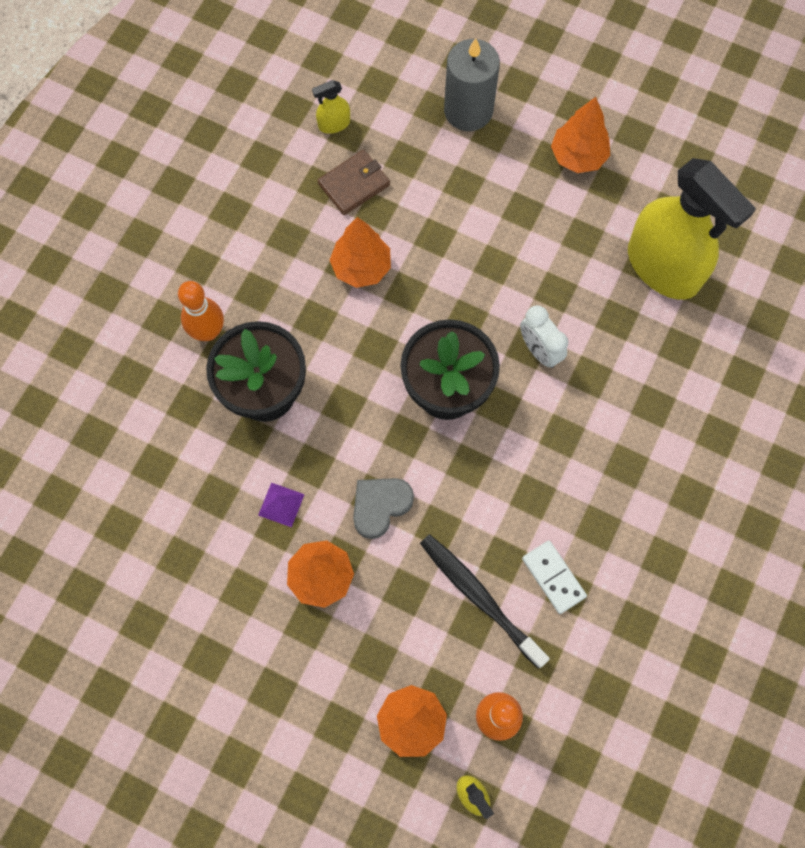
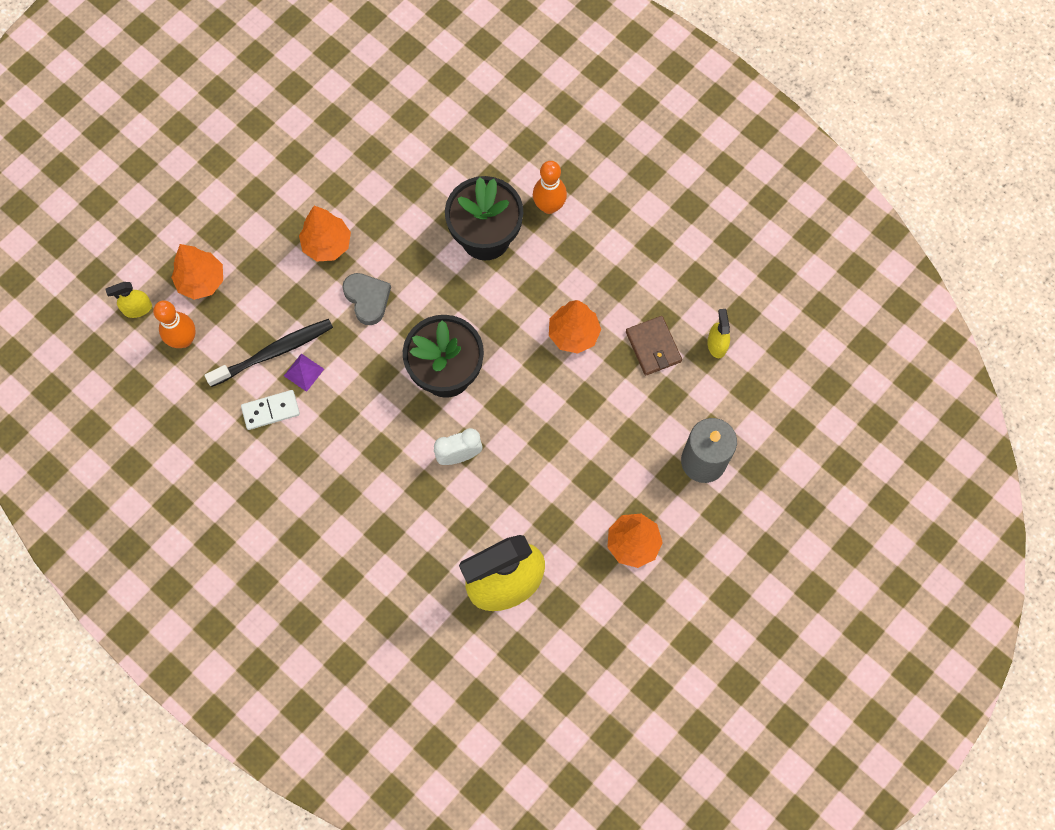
camera: 105 degrees right, 0 degrees up
purple pyramid [258,483,305,527] -> purple pyramid moved to [284,353,324,392]

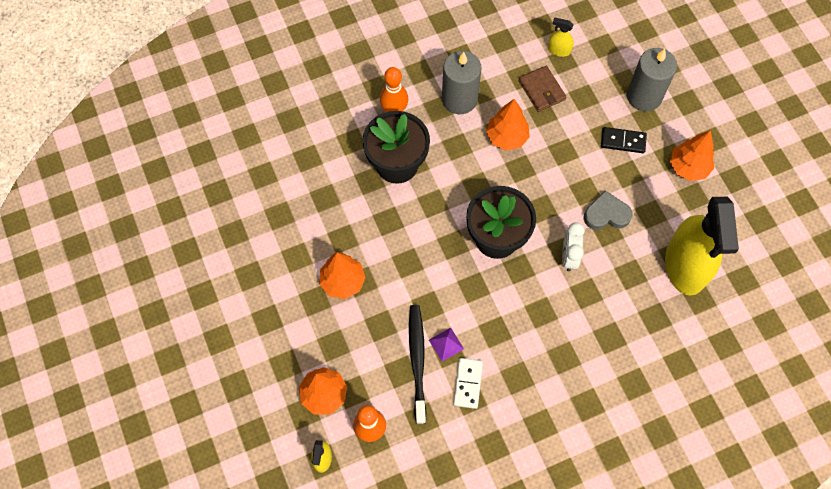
camera: 65 degrees left, 5 degrees down
grey heart [342,273,391,325] -> grey heart moved to [584,191,632,230]
brown wallet [626,316,682,376] -> brown wallet turned 60 degrees clockwise [518,66,566,112]
none -> grey candle [442,51,482,114]
none -> black domino [601,127,647,153]

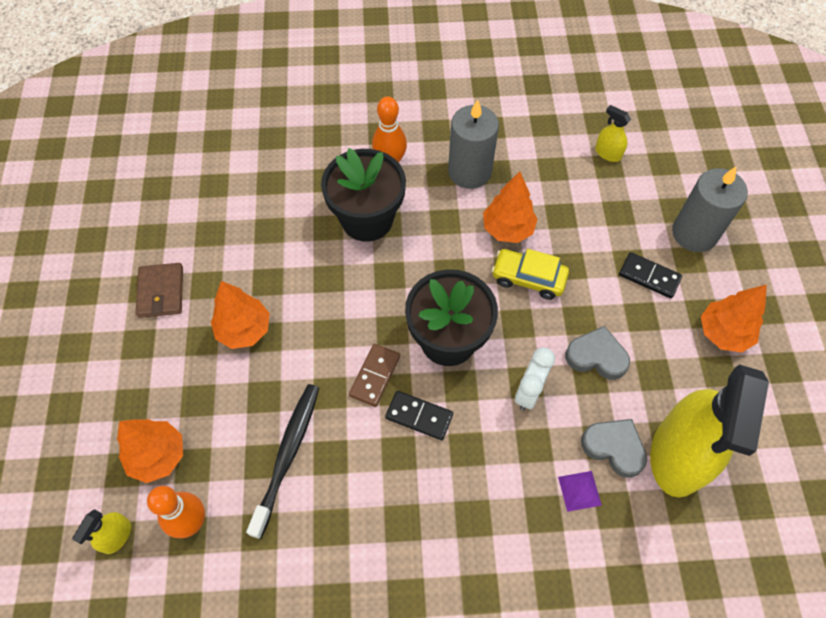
camera: 20 degrees right, 5 degrees down
purple pyramid [429,328,464,362] -> purple pyramid moved to [558,471,602,512]
white domino [453,358,483,409] -> none
brown wallet [518,66,566,112] -> brown wallet moved to [136,263,183,318]
none -> brown domino [349,344,400,407]
none -> black domino [385,391,453,440]
none -> yellow car [492,249,569,300]
none -> grey heart [581,419,647,478]

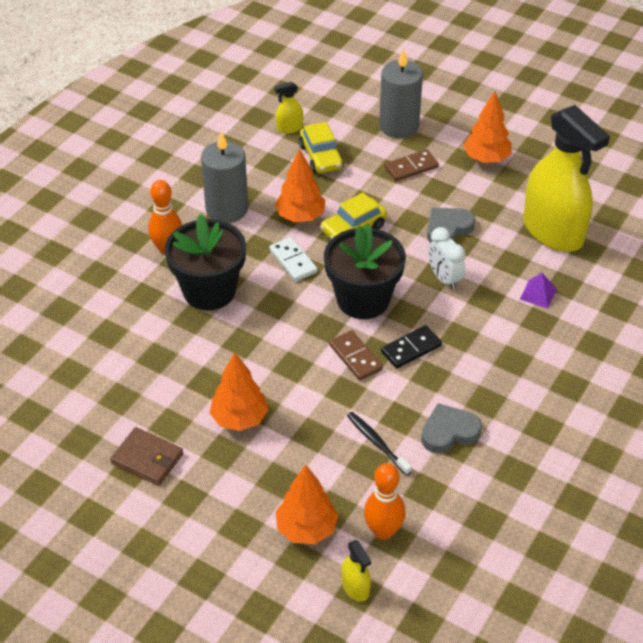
camera: 55 degrees left, 15 degrees down
black toothbrush [246,384,319,539] -> black toothbrush [347,412,412,476], size x0.62
grey heart [581,419,647,478] -> grey heart moved to [421,403,482,454]
black domino [619,252,682,298] -> brown domino [385,150,439,181]
none -> white domino [269,237,318,281]
none -> yellow car [299,122,344,173]

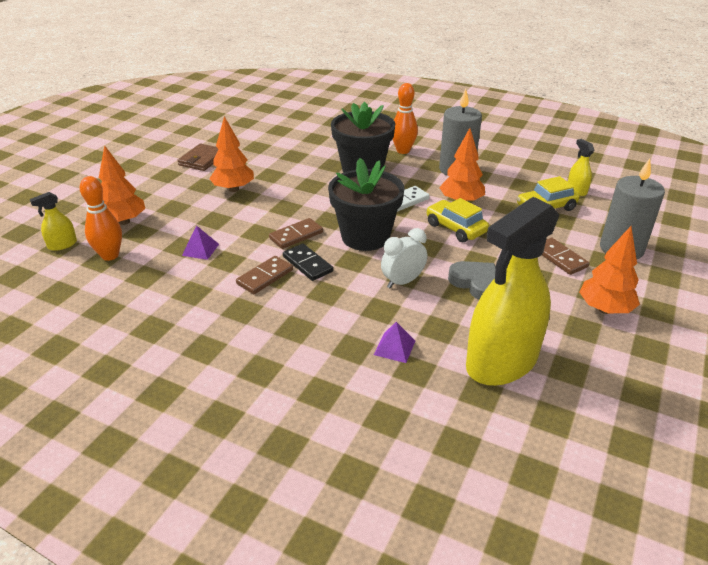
camera: 85 degrees right, 10 degrees down
black toothbrush [347,412,412,476] -> purple pyramid [182,225,219,260]
grey heart [421,403,482,454] -> none
none -> brown domino [236,256,293,294]

